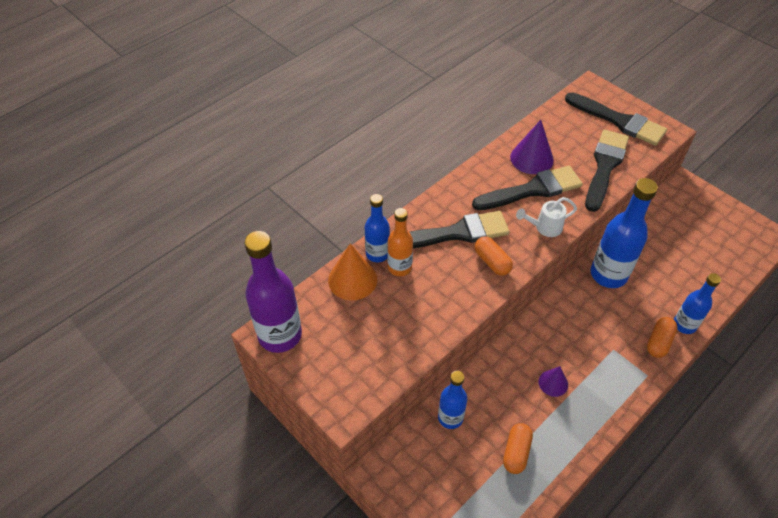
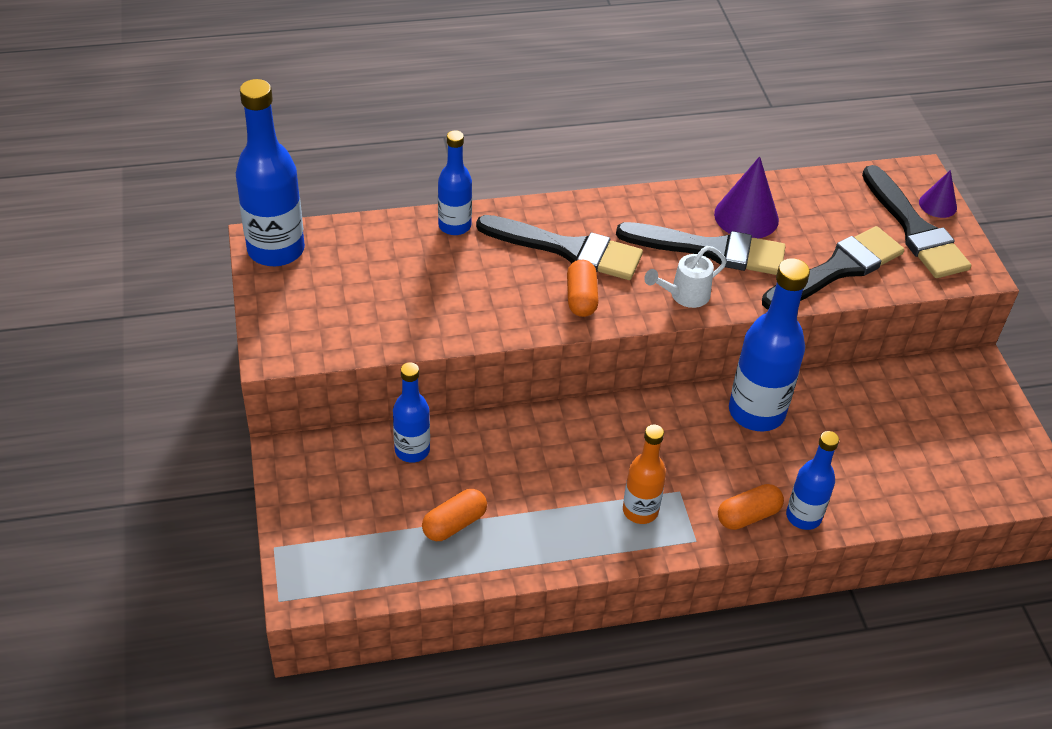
camera: 30 degrees right, 5 degrees down
purple bottle [245,231,302,353] -> blue bottle [236,79,305,266]
orange cone [328,243,377,300] -> none
orange bottle [387,208,413,276] -> orange bottle moved to [623,425,666,524]
white watering can [516,197,577,237] -> white watering can turned 45 degrees counterclockwise [644,246,727,308]
purple cone [539,366,568,397] -> purple cone moved to [919,170,957,218]

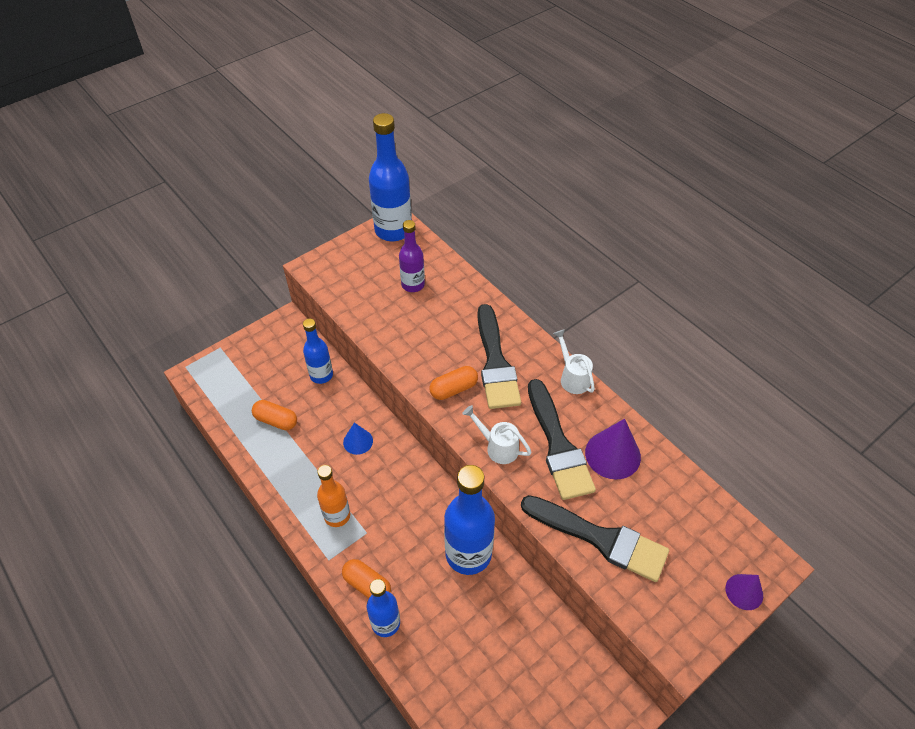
camera: 65 degrees right, 5 degrees up
blue bottle [438,130,472,235] -> none
black brush [862,165,971,278] -> none
none -> blue cone [343,422,373,455]
none -> purple bottle [399,220,425,292]
none -> white watering can [553,329,595,394]

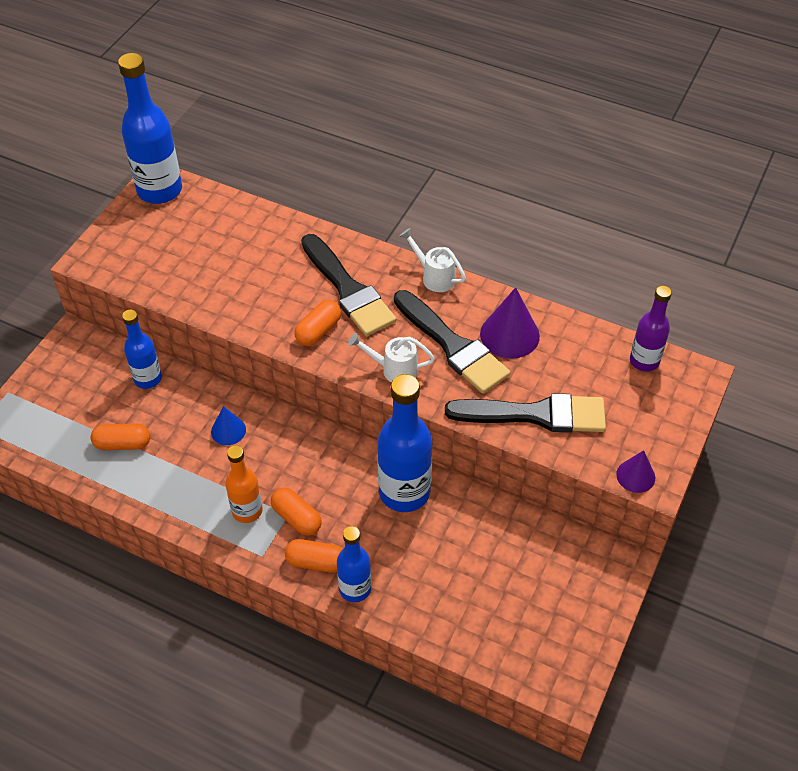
camera: 25 degrees left, 0 degrees up
purple bottle [399,220,425,292] -> purple bottle moved to [630,286,672,372]
purple cone [725,574,763,610] -> purple cone moved to [616,450,655,493]
none -> orange capsule [271,488,321,536]

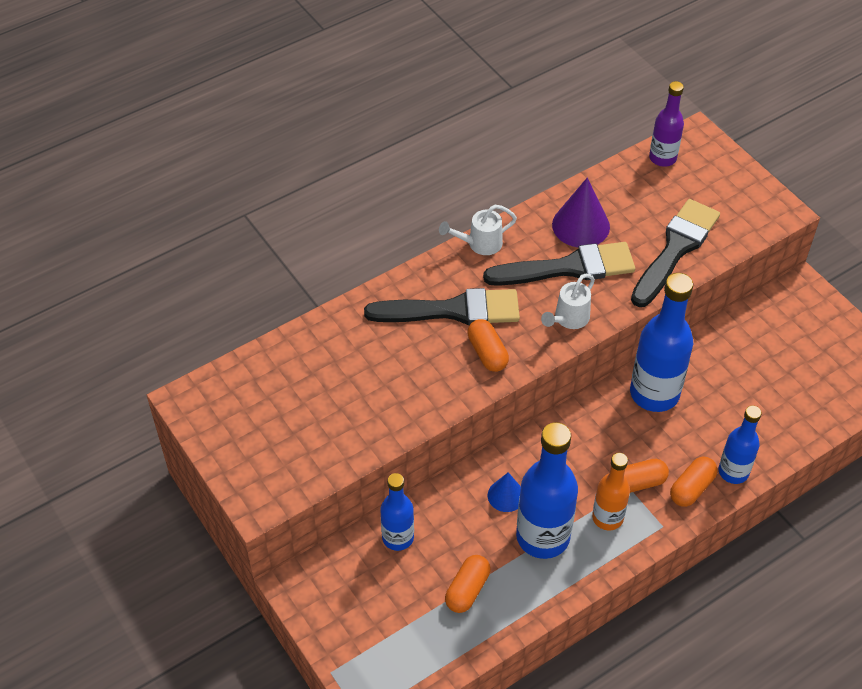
camera: 60 degrees left, 0 degrees up
blue bottle [118,53,182,204] -> blue bottle moved to [516,422,578,559]
purple cone [616,450,655,493] -> none

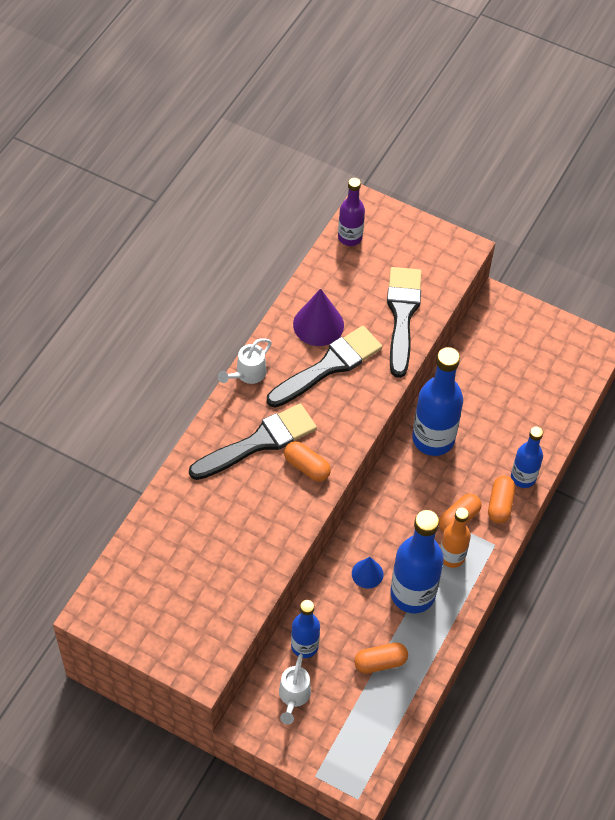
camera: 30 degrees left, 5 degrees up
orange capsule [445,555,490,613] -> orange capsule turned 75 degrees clockwise [354,643,408,674]
white watering can [541,274,595,329] -> white watering can moved to [279,654,311,725]

